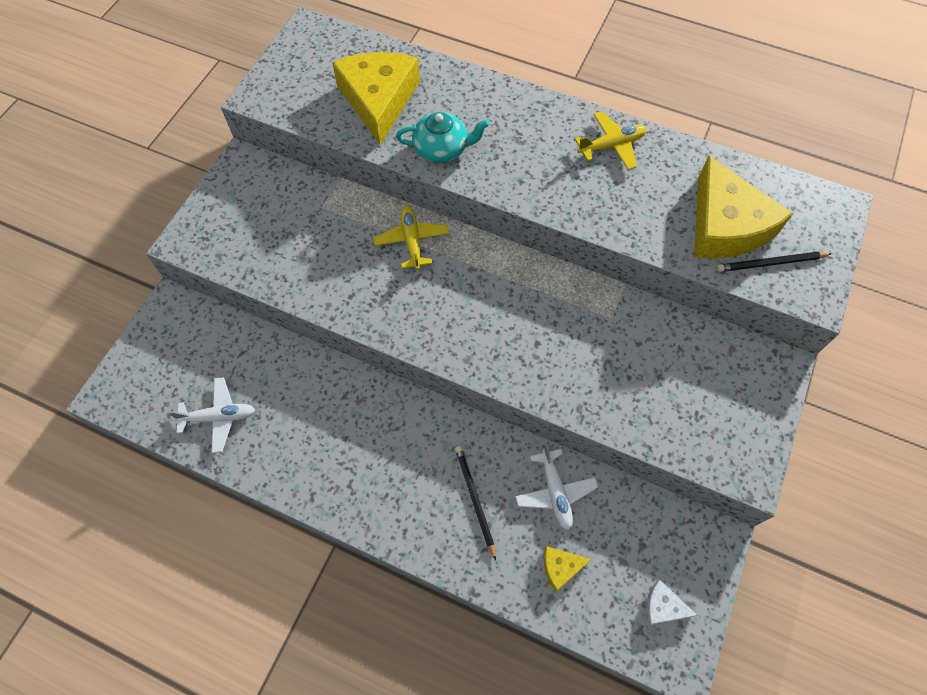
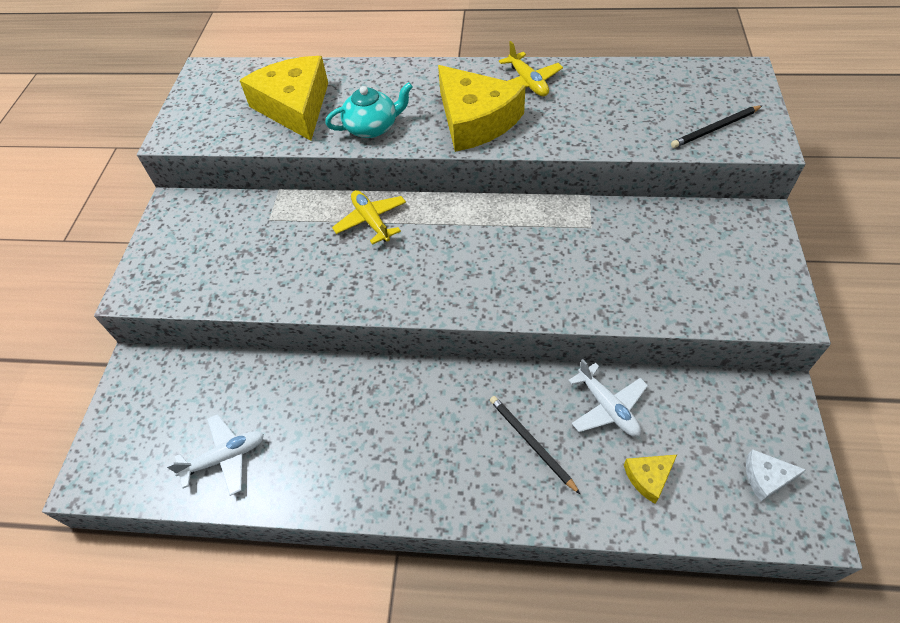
camera: 15 degrees left, 10 degrees down
yellow plane [574,111,647,170] -> yellow plane turned 105 degrees clockwise [499,41,563,96]
yellow cheese [694,156,793,259] -> yellow cheese moved to [438,65,525,152]

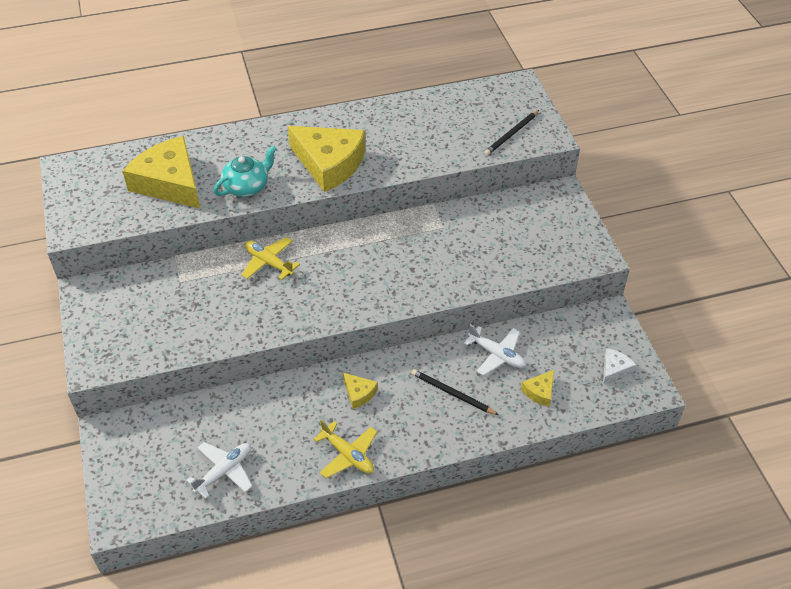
camera: 25 degrees left, 5 degrees down
yellow plane [499,41,563,96] -> yellow plane moved to [314,419,377,478]
white cheese [746,449,806,502] -> white cheese turned 150 degrees clockwise [603,348,636,384]
none -> yellow cheese [343,373,378,409]

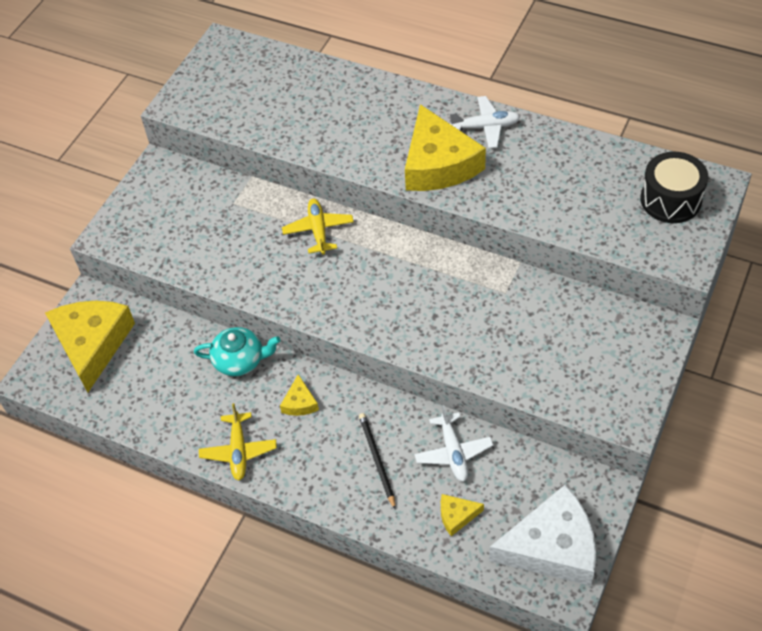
camera: 45 degrees right, 5 degrees up
yellow cheese [122,136,200,208] -> yellow cheese moved to [45,301,135,392]
white plane [186,442,252,499] -> white plane moved to [450,96,520,148]
turquoise teapot [213,145,277,197] -> turquoise teapot moved to [194,327,280,376]
black pencil [484,110,539,155] -> none
white cheese [603,348,636,384] -> white cheese [489,485,596,586], size x2.32
none -> black drum [640,152,708,223]

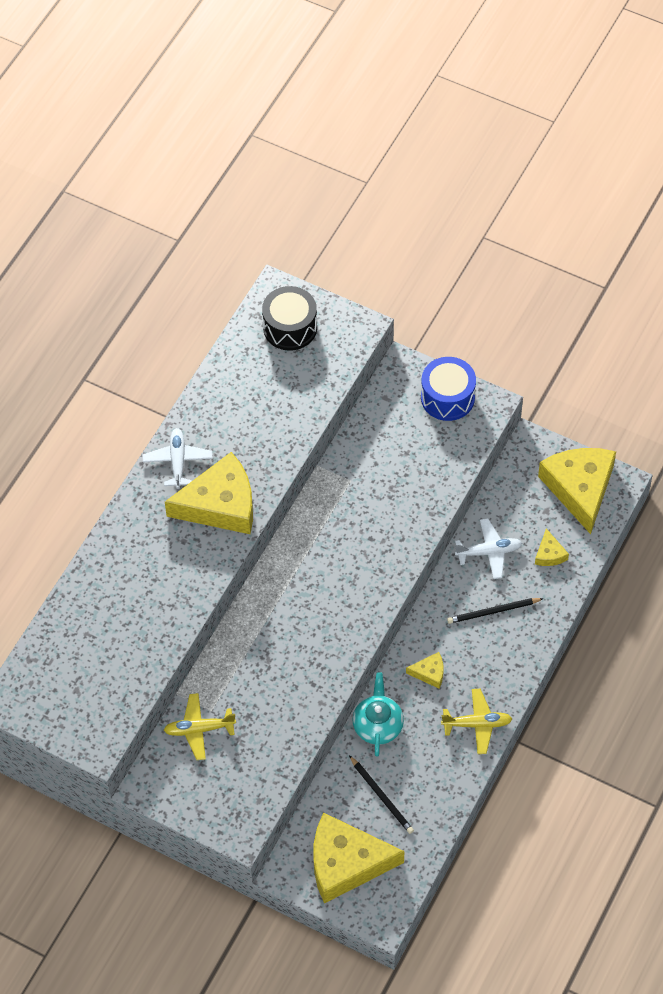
camera: 90 degrees left, 5 degrees up
yellow plane [282,199,354,254] -> yellow plane moved to [164,693,236,760]
white cheese [489,485,596,586] -> yellow cheese [538,448,616,534]
none -> black pencil [349,755,414,834]
none -> blue drum [421,357,476,421]

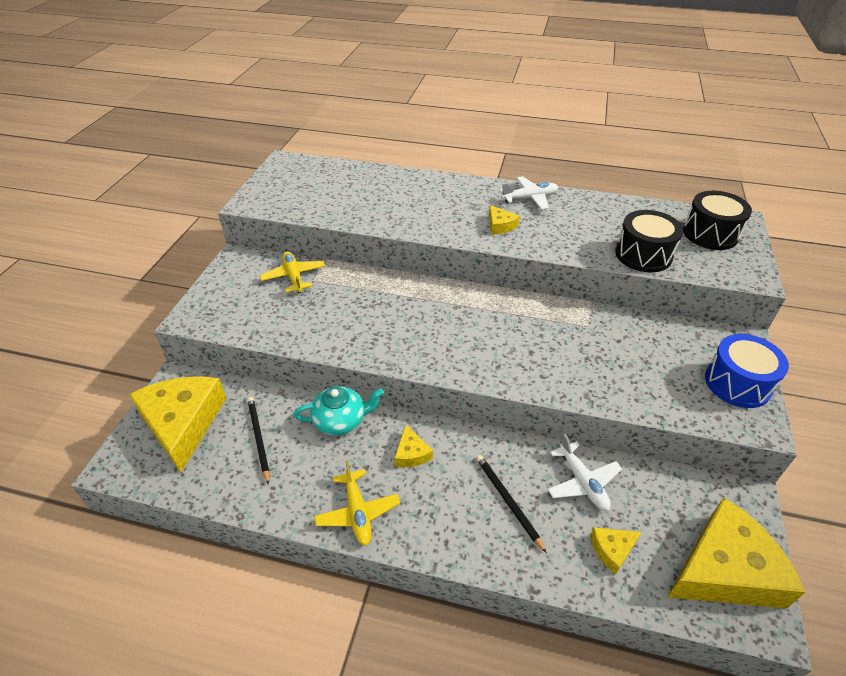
camera: 75 degrees right, 15 degrees down
yellow cheese [165,452,253,534] -> yellow cheese [489,205,520,235], size x0.43
black pencil [349,755,414,834] -> black pencil turned 120 degrees clockwise [247,397,270,485]
none -> black drum [615,210,683,272]

